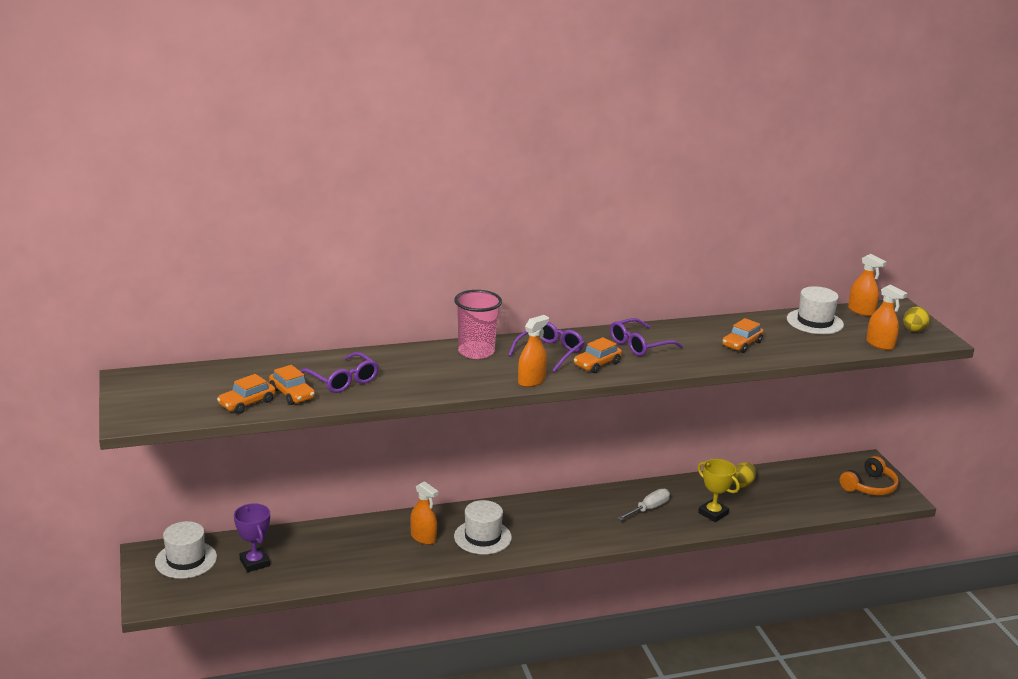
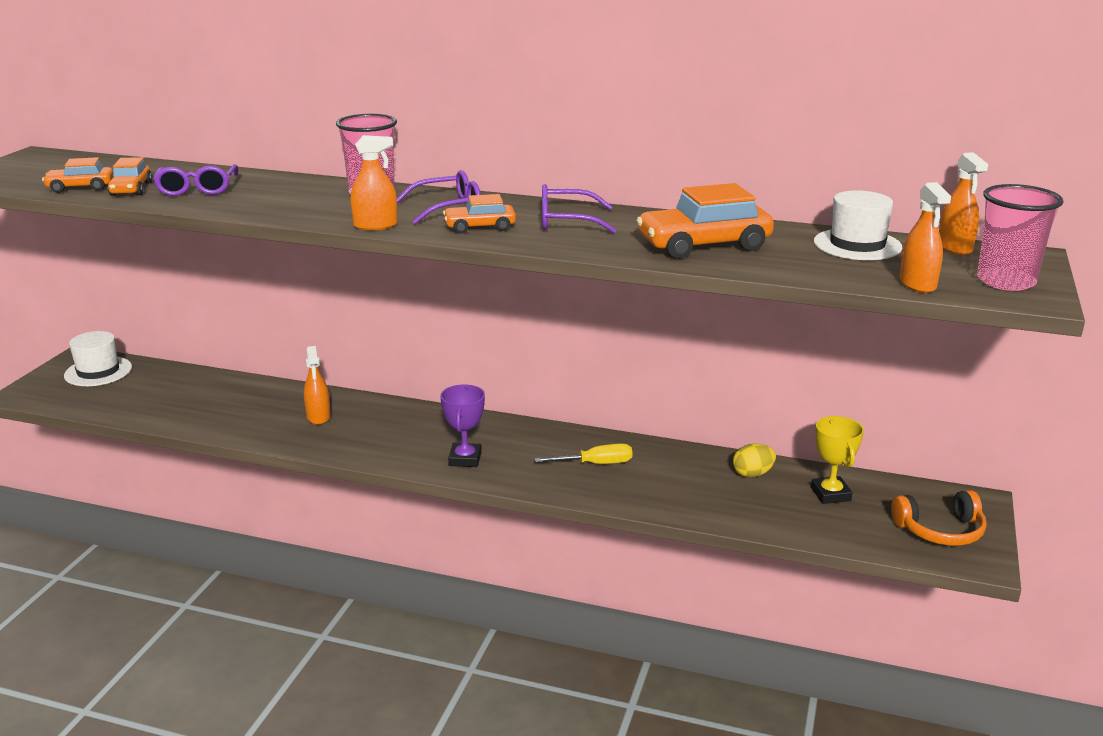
camera: 35 degrees right, 0 degrees up
purple trophy [234,503,270,572] -> purple trophy moved to [440,384,485,467]
white hat [454,500,512,554] -> none
white screwdriver [617,489,670,521] -> yellow screwdriver [535,443,633,464]
yellow trophy [698,459,740,522] -> yellow trophy moved to [811,416,864,504]
orange car [722,318,764,353] -> orange car [637,183,774,259], size x1.76
yellow egg [903,307,930,332] -> pink cup [977,184,1063,291]

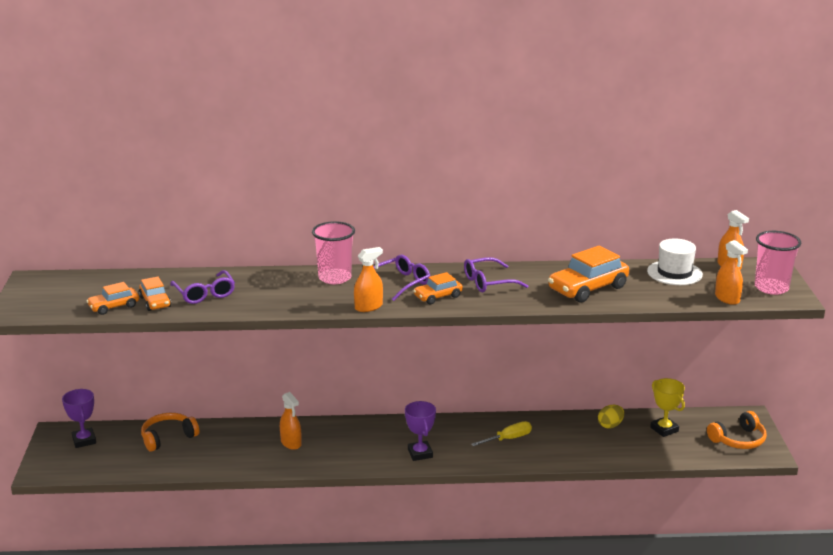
camera: 20 degrees left, 0 degrees up
white hat [64,331,132,386] -> purple trophy [62,389,96,448]
none -> orange headphones [141,413,199,452]

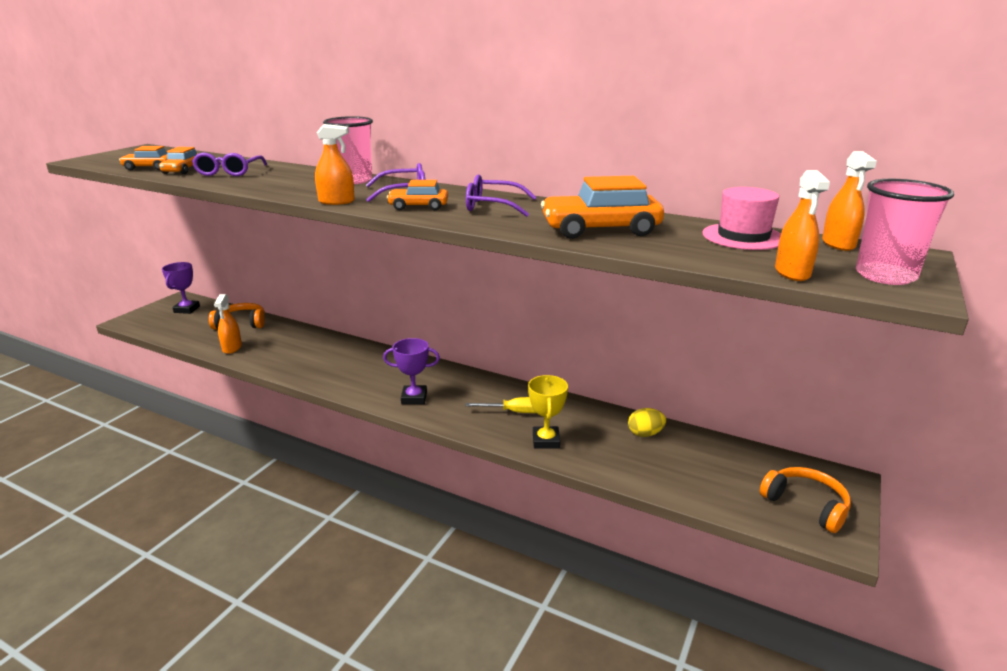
camera: 30 degrees right, 0 degrees up
orange spray bottle [280,392,302,450] -> orange spray bottle moved to [214,294,242,354]
purple trophy [405,401,436,461] -> purple trophy turned 75 degrees clockwise [383,338,440,404]
white hat [647,238,703,285] -> pink hat [702,187,781,250]
yellow trophy [650,378,685,437] -> yellow trophy moved to [528,375,568,449]
orange headphones [707,411,767,449] -> orange headphones turned 135 degrees counterclockwise [760,467,851,533]

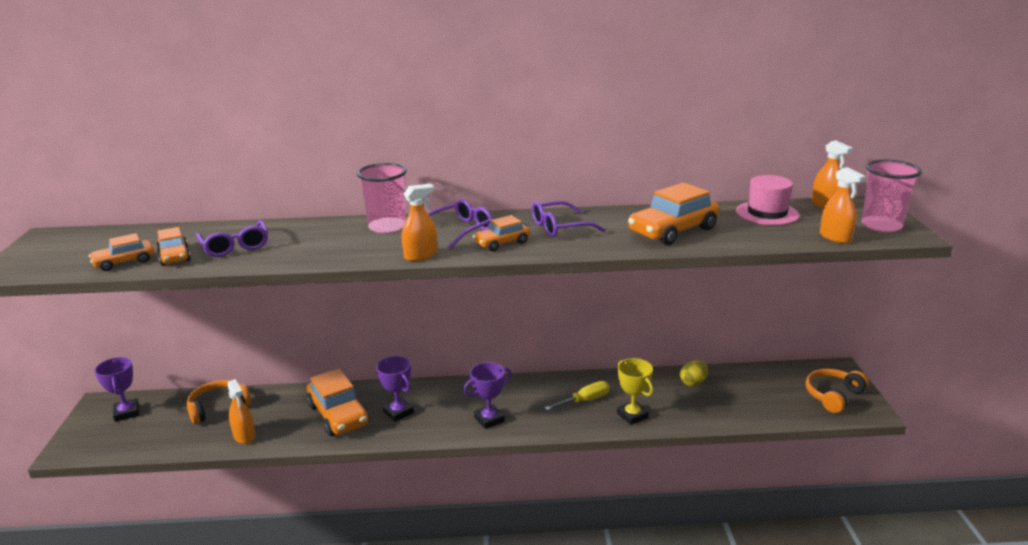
camera: 30 degrees left, 0 degrees up
orange headphones [760,467,851,533] -> orange headphones turned 60 degrees counterclockwise [806,368,869,413]
none -> orange car [307,368,370,436]
none -> purple trophy [376,356,414,422]

